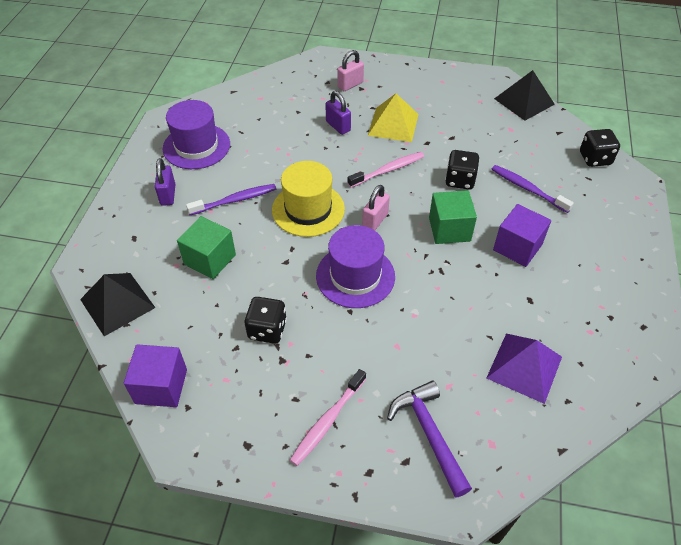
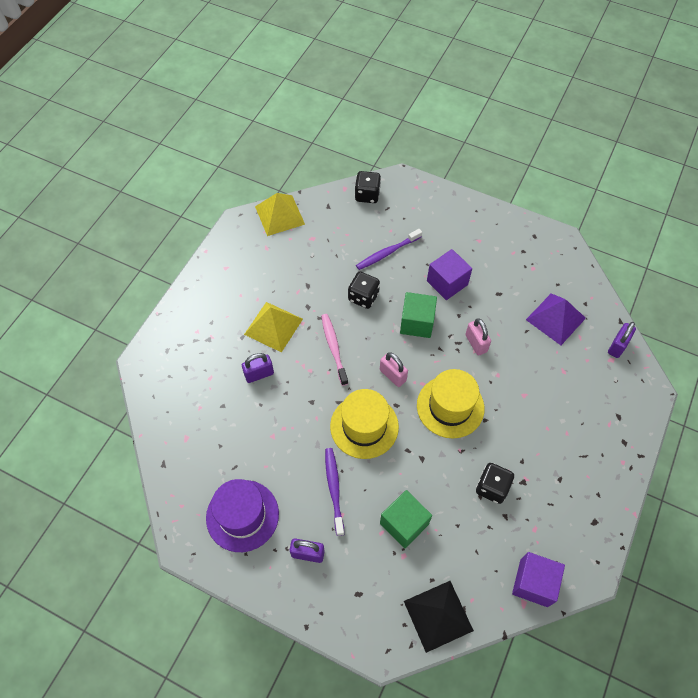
camera: 75 degrees left, 10 degrees up
pink toothbrush [290,369,366,466] -> none
purple hat [316,225,395,308] -> yellow hat [417,369,484,438]
pink padlock [337,50,364,91] -> pink padlock moved to [465,318,491,356]
purple hammer [387,380,472,498] -> none
black pyramid [494,70,555,121] -> yellow pyramid [255,193,305,236]
none -> purple padlock [608,322,636,358]

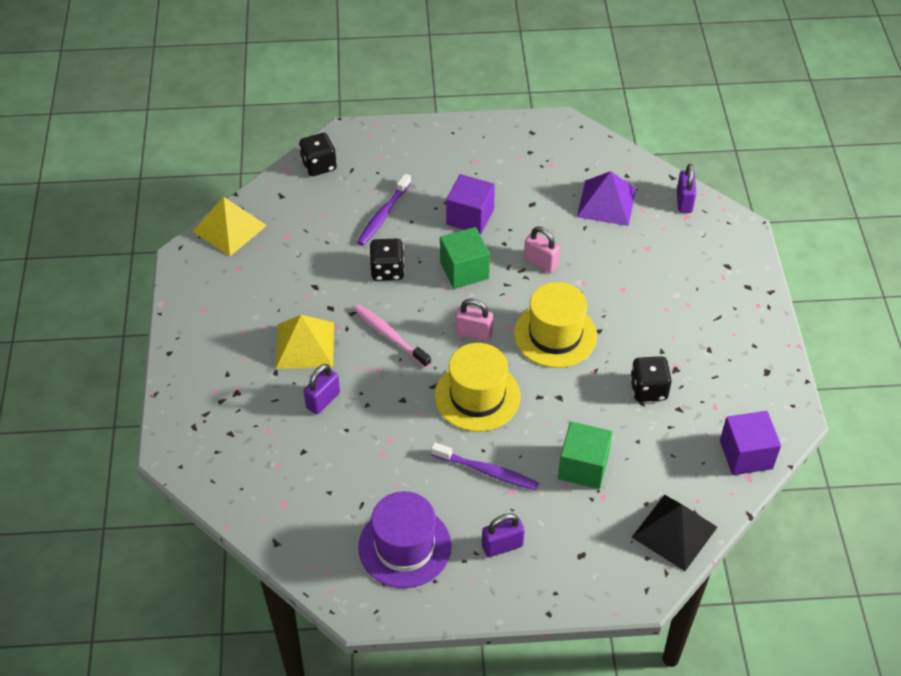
camera: 30 degrees left, 10 degrees down
purple toothbrush [325,448,344,536] -> purple toothbrush turned 150 degrees clockwise [431,443,539,490]

